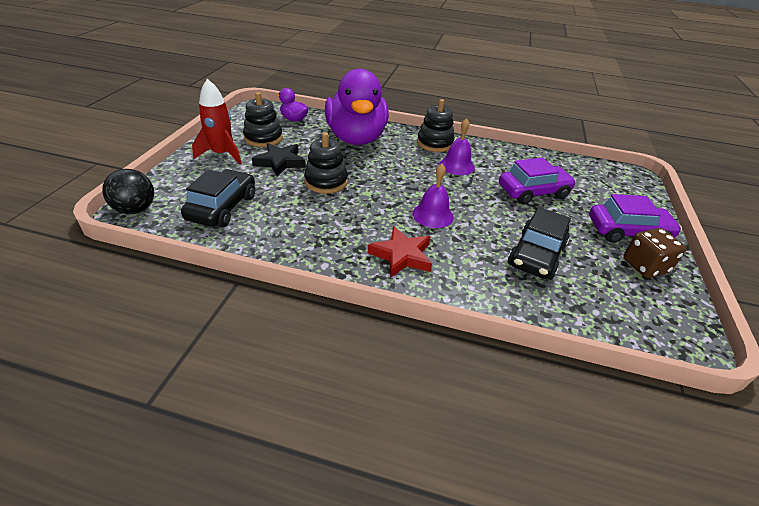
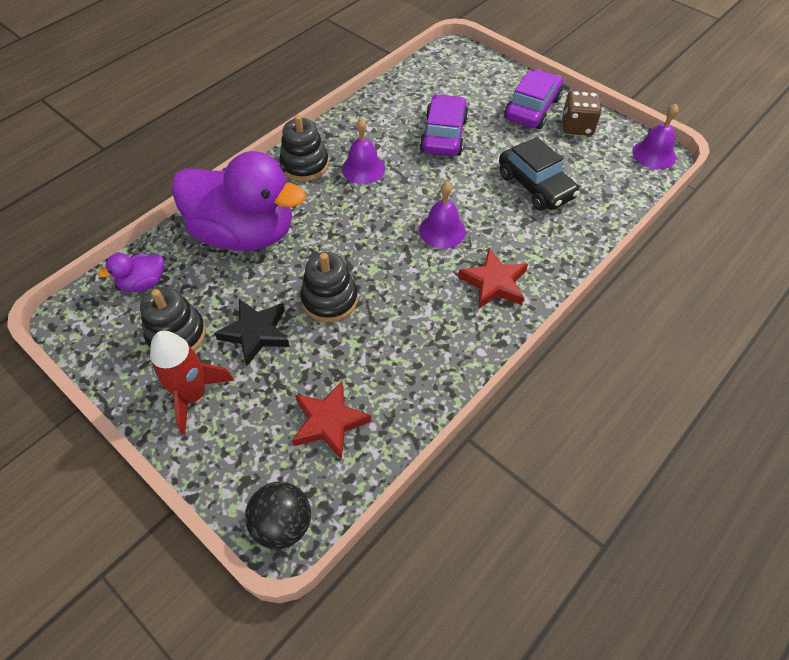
camera: 60 degrees left, 15 degrees up
black car [181,169,255,227] -> red star [292,381,372,460]
none -> purple bell [632,104,678,169]

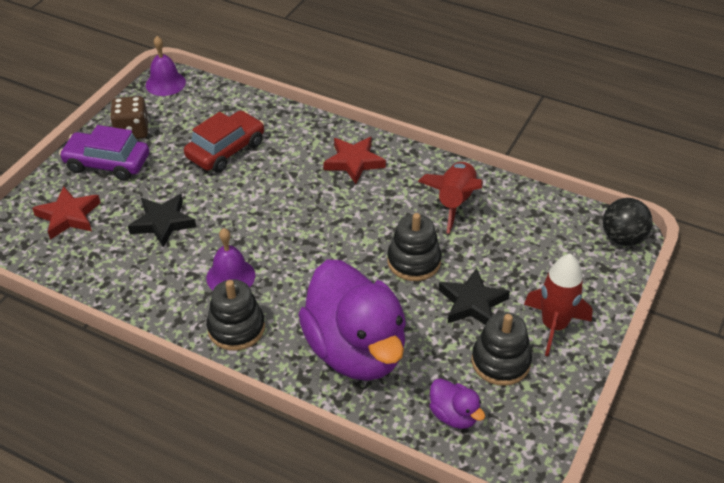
camera: 105 degrees left, 10 degrees down
purple duck [171,151,306,251] -> purple duck turned 150 degrees clockwise [298,259,406,381]
red star [292,381,372,460] -> red star moved to [32,186,101,240]
purple bell [419,182,466,249] -> none
purple car [420,94,469,156] -> black star [128,194,196,248]
black car [499,137,580,211] -> red car [184,110,264,172]
none -> red rocket [418,162,483,234]

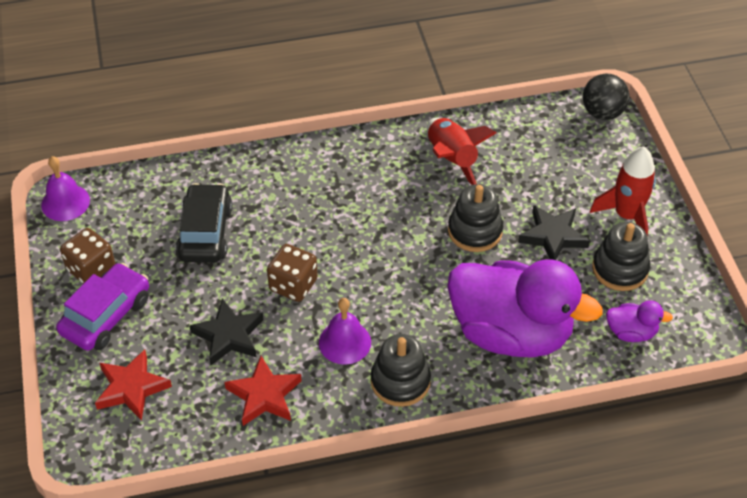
camera: 40 degrees left, 5 degrees up
purple car [59,125,149,181] -> purple car turned 150 degrees clockwise [56,263,149,351]
red car [184,110,264,172] -> black car [176,183,233,263]
red star [323,137,386,184] -> red star moved to [225,356,302,426]
none -> brown dice [267,244,318,302]

